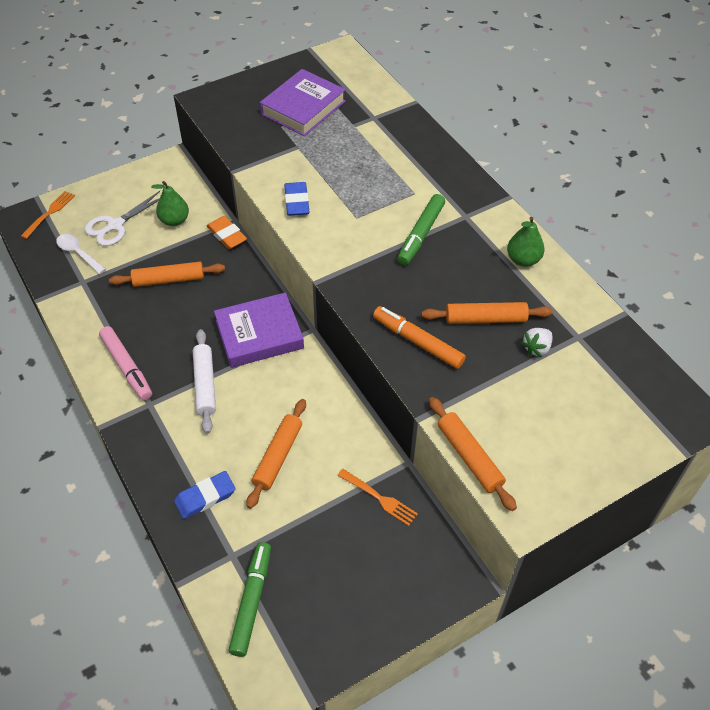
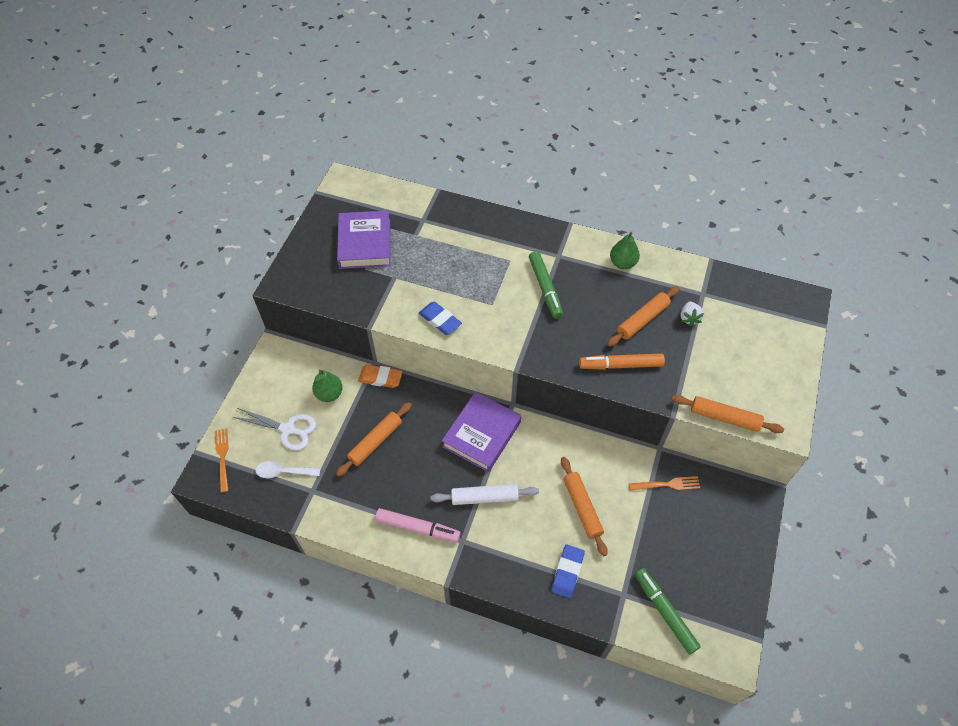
camera: 40 degrees left, 5 degrees up
white scissors [85,191,160,246] -> white scissors turned 75 degrees counterclockwise [233,408,316,451]
white rolling pin [193,329,216,434] -> white rolling pin turned 45 degrees counterclockwise [431,484,539,505]

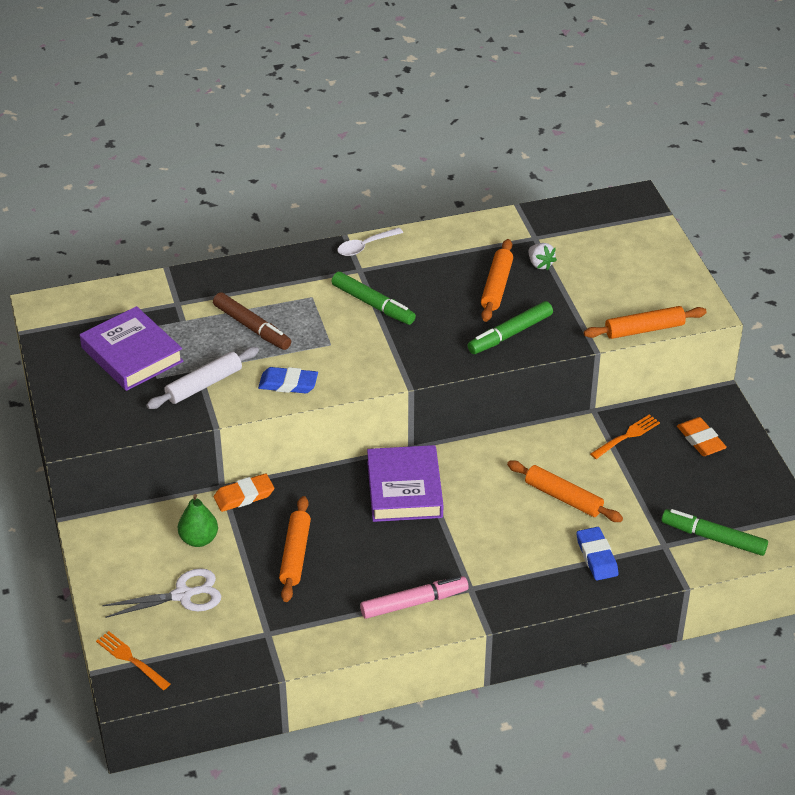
camera: 35 degrees left, 15 degrees down
white spoon [255,461,320,478] -> white spoon moved to [337,227,403,256]
white rolling pin [431,484,539,505] -> white rolling pin moved to [146,347,259,409]
orange marker [579,353,665,370] -> green marker [468,301,553,354]
green pear [610,232,640,269] -> none
none -> brown marker [213,292,291,350]
none -> orange eraser [677,417,727,456]

